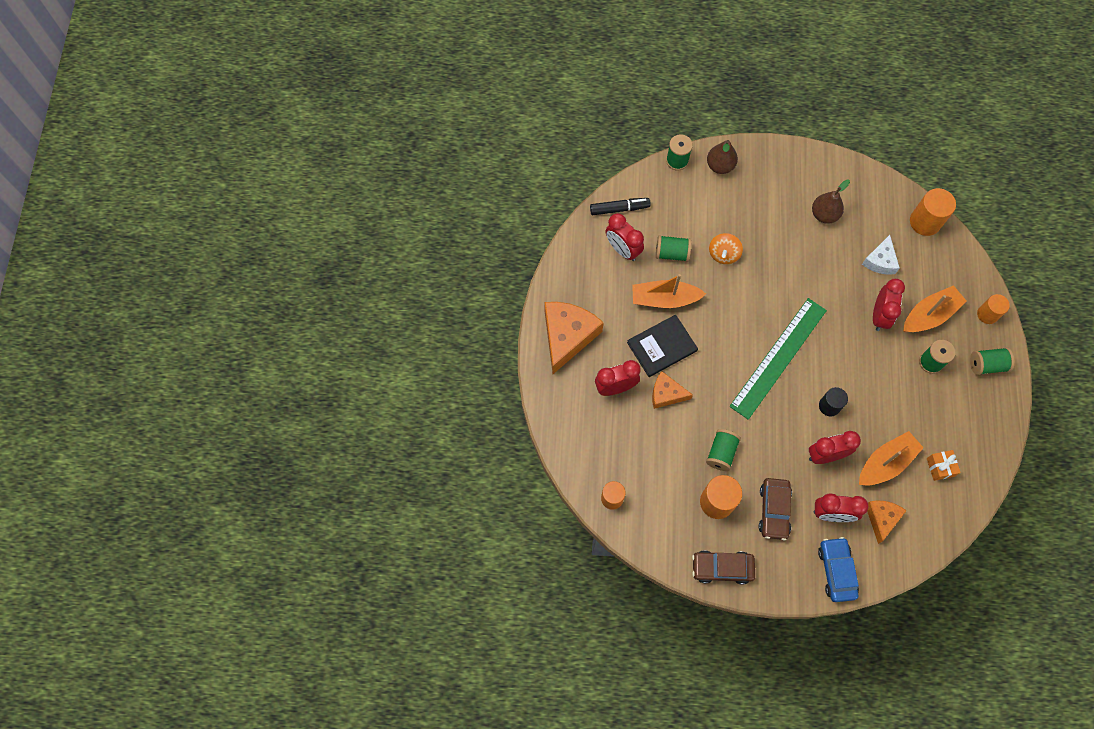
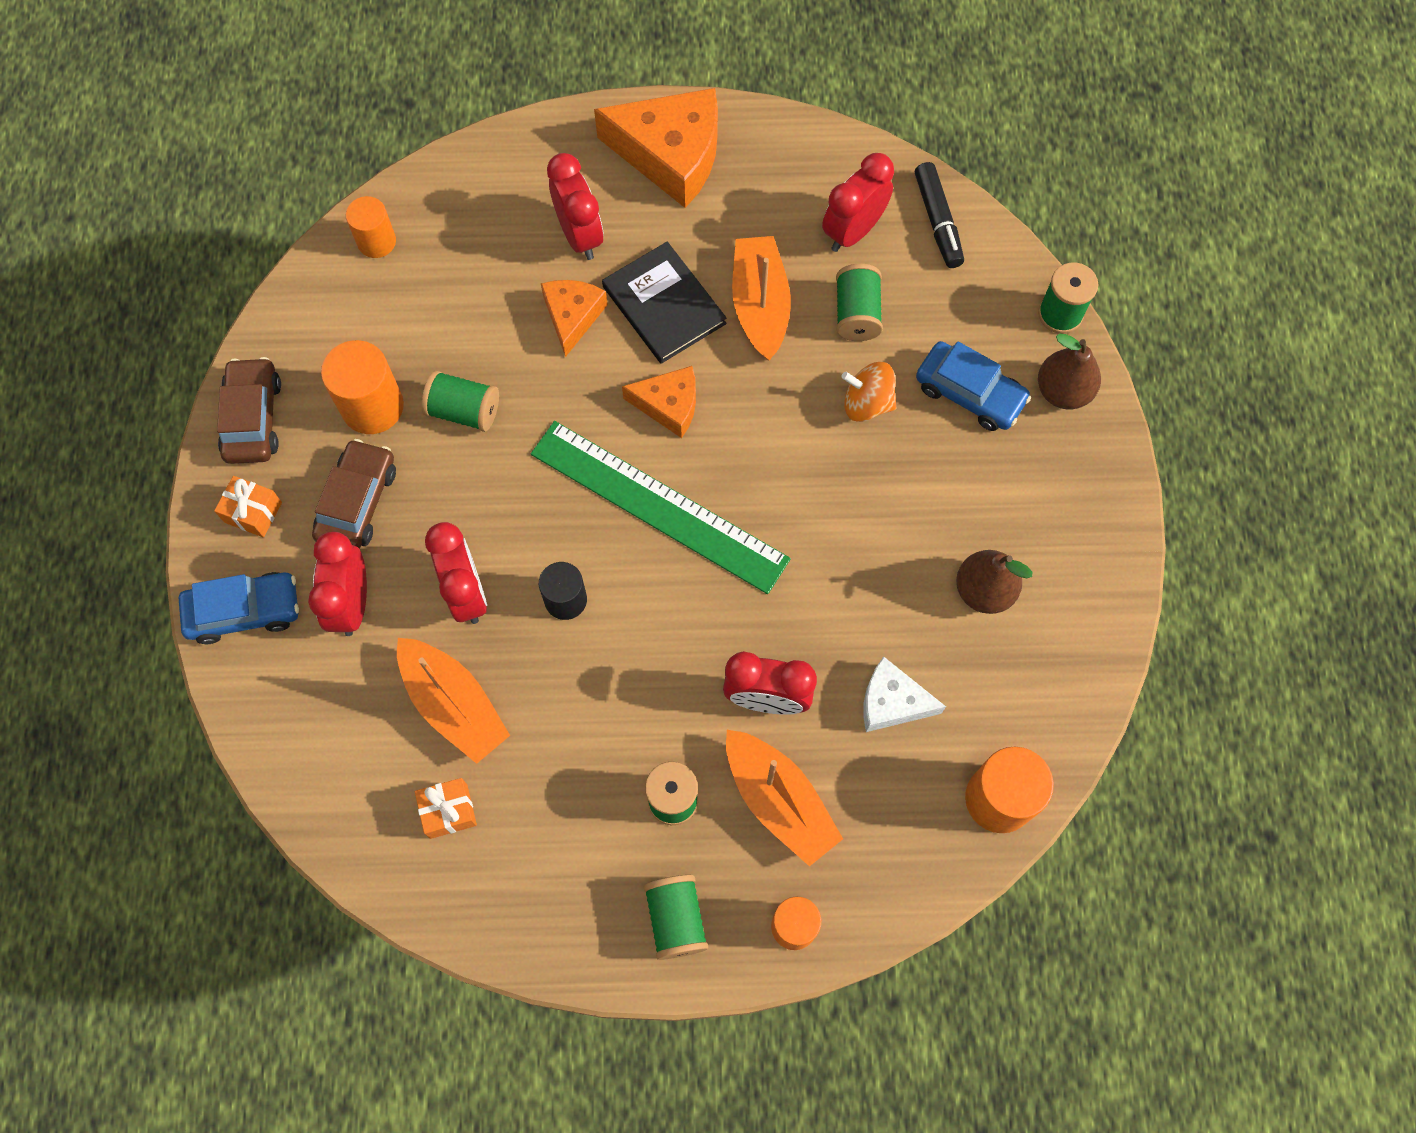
camera: 85 degrees right, 0 degrees up
brown car [759,478,792,540] -> brown car turned 105 degrees clockwise [312,439,396,549]
orange cheese [867,501,907,544] -> orange cheese moved to [622,366,696,438]
none -> orange gift [214,476,282,537]
none -> blue car [916,341,1031,431]

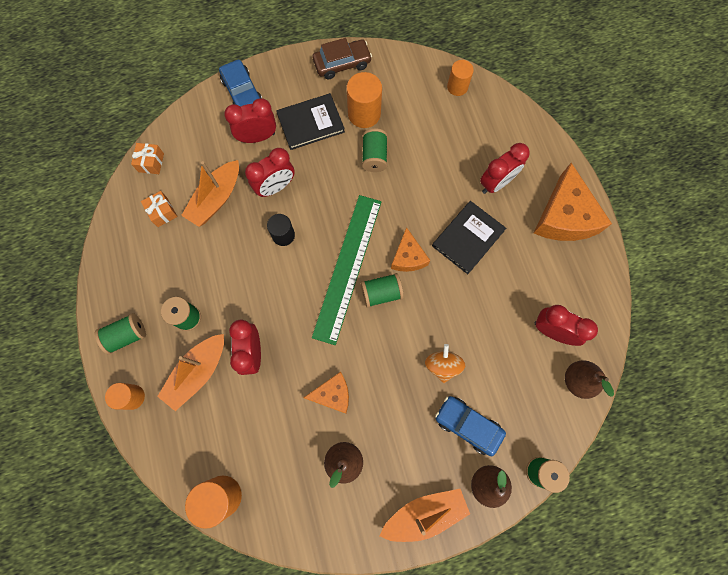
camera: 75 degrees right, 5 degrees up
orange gift [214,476,282,537] -> orange gift moved to [131,143,164,174]
brown car [312,439,396,549] -> black book [276,93,345,150]
orange cheese [541,280,608,357] -> orange cheese moved to [304,372,349,414]
orange boat [732,236,791,360] -> orange boat moved to [379,489,470,542]
green spool [836,264,883,341] -> green spool moved to [361,273,404,308]
white cheese [863,656,946,732] -> none
black marker [915,162,964,268] -> brown pear [565,360,614,399]
blue car [916,341,1031,431] -> blue car turned 105 degrees clockwise [435,396,506,456]

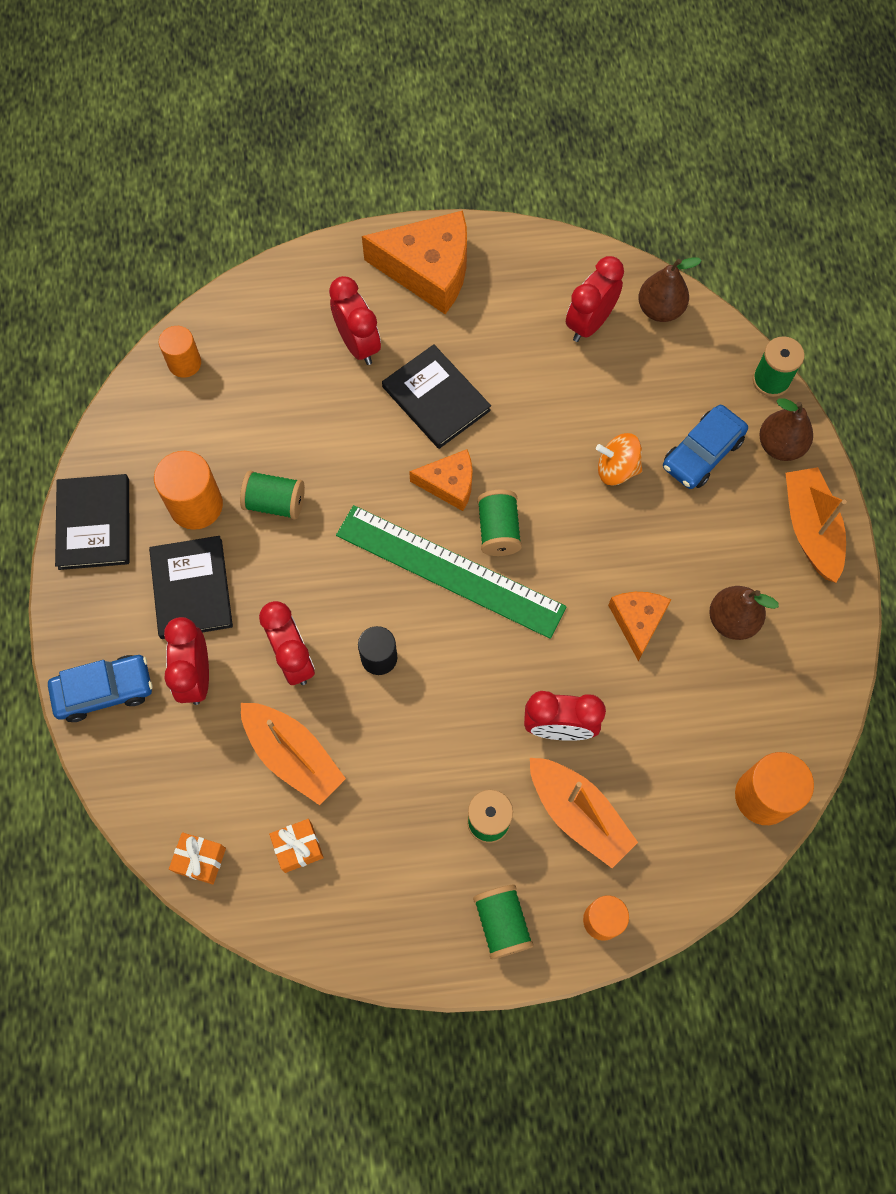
camera: 80 degrees left, 5 degrees down
brown car [313,38,372,80] -> black book [55,474,130,570]

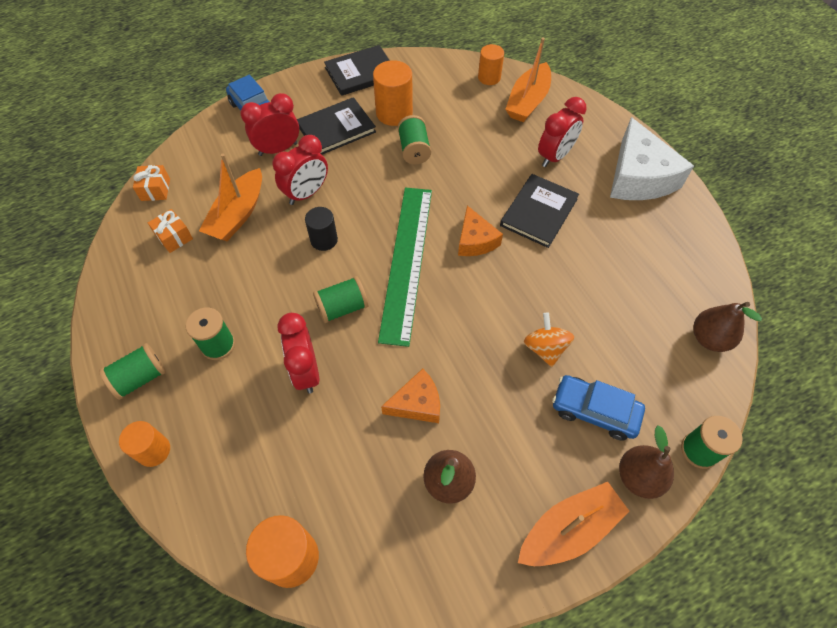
camera: 70 degrees right, 10 degrees down
orange cheese [362,210,467,314] -> white cheese [610,117,694,200]
green spool [477,489,522,556] -> green spool moved to [313,276,369,323]
orange boat [530,758,638,868] -> orange boat moved to [505,38,551,122]
red clock [566,256,624,342] -> none

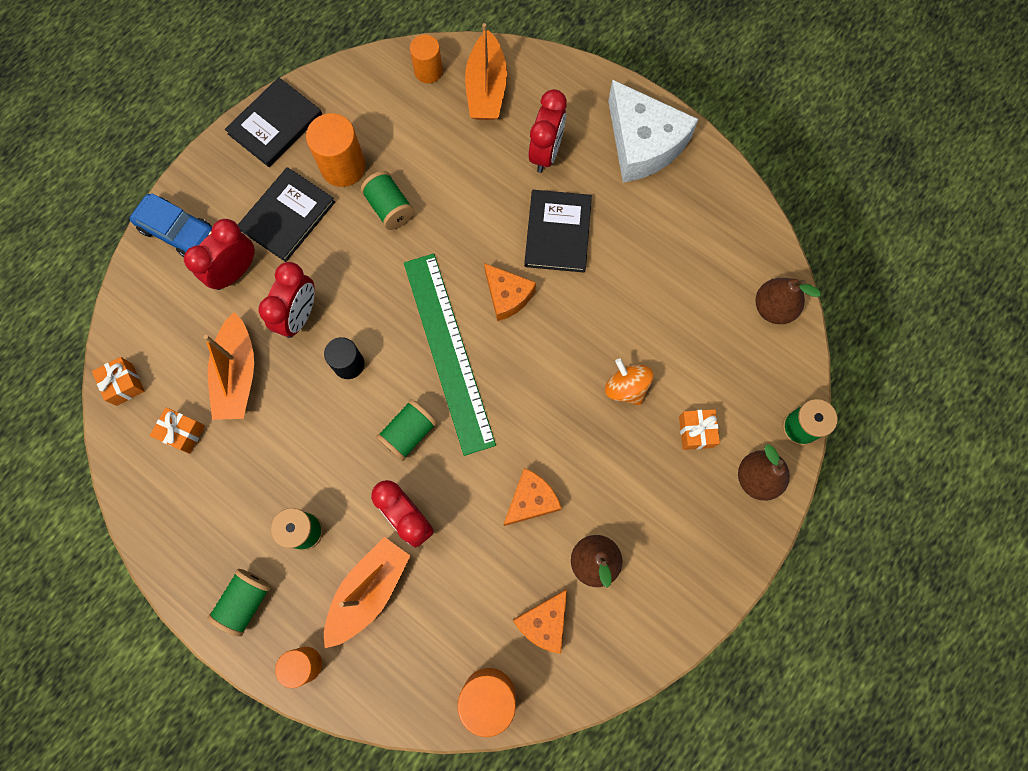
camera: 25 degrees left, 15 degrees up
orange boat [518,482,630,566] -> orange boat moved to [324,537,410,648]
blue car [552,375,645,441] -> orange gift [679,409,720,450]
none -> orange cheese [513,589,567,654]

